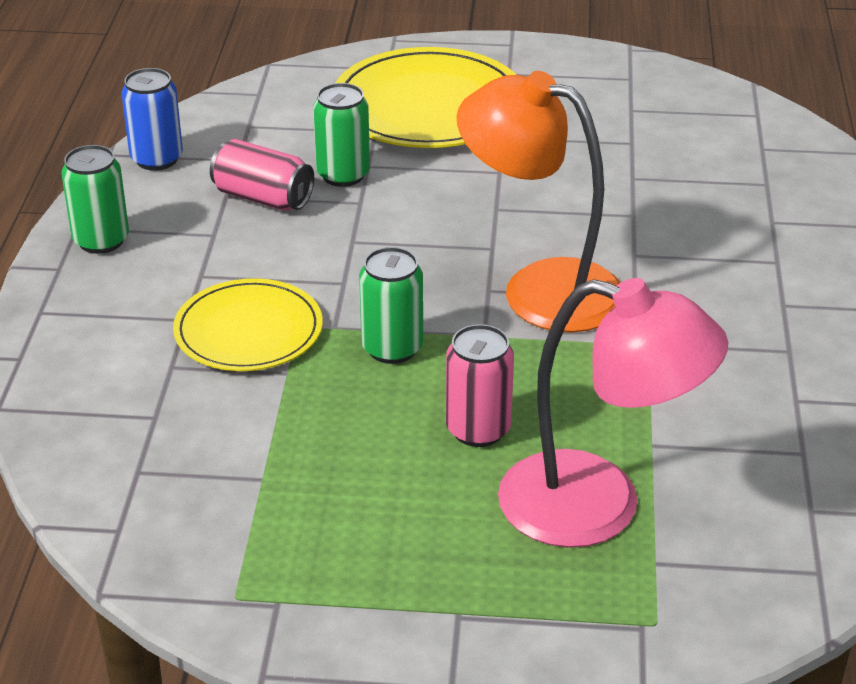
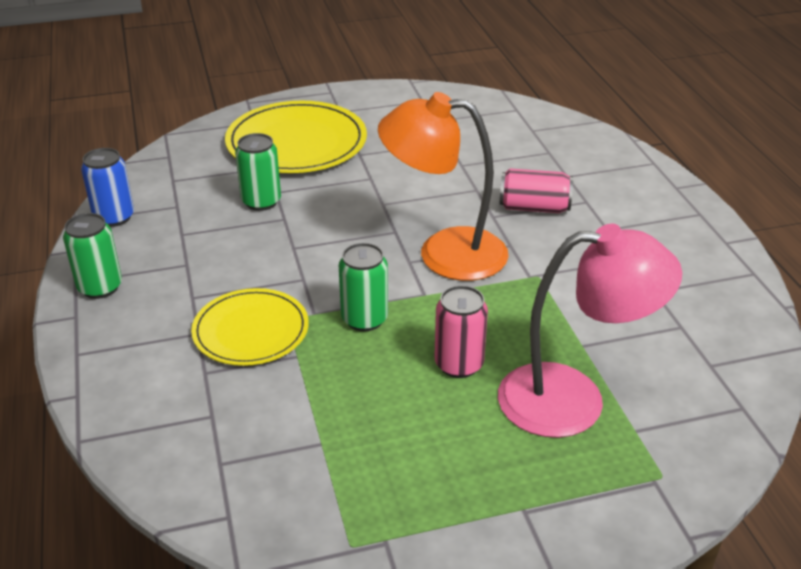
camera: 20 degrees left, 0 degrees up
pink can [210,139,314,211] -> pink can moved to [499,168,573,213]

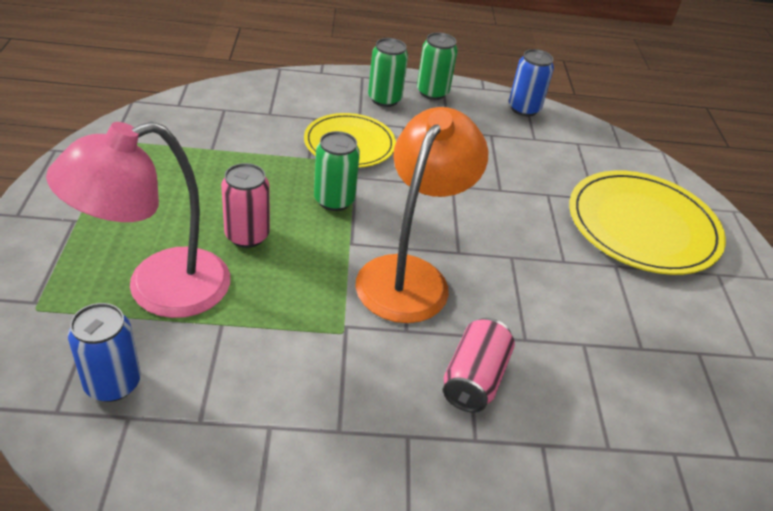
camera: 100 degrees right, 5 degrees up
green can [235,133,281,211] -> green can moved to [368,38,408,107]
pink lamp [498,224,682,438] -> pink lamp turned 45 degrees clockwise [46,122,230,318]
none -> blue can [68,303,141,402]

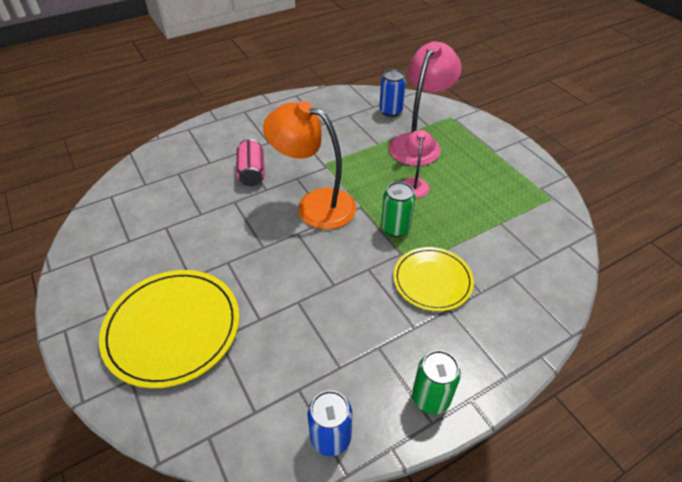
camera: 155 degrees right, 5 degrees up
pink can [221,163,270,248] -> pink lamp [402,130,434,198]
orange lamp [355,107,488,323] -> orange lamp turned 120 degrees clockwise [263,101,356,229]
green can [368,38,408,107] -> none

